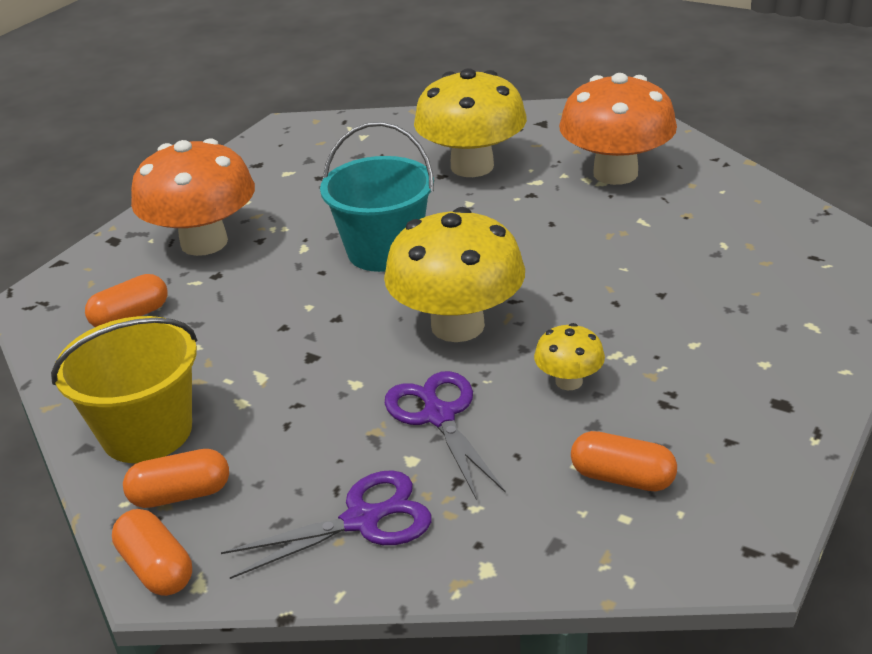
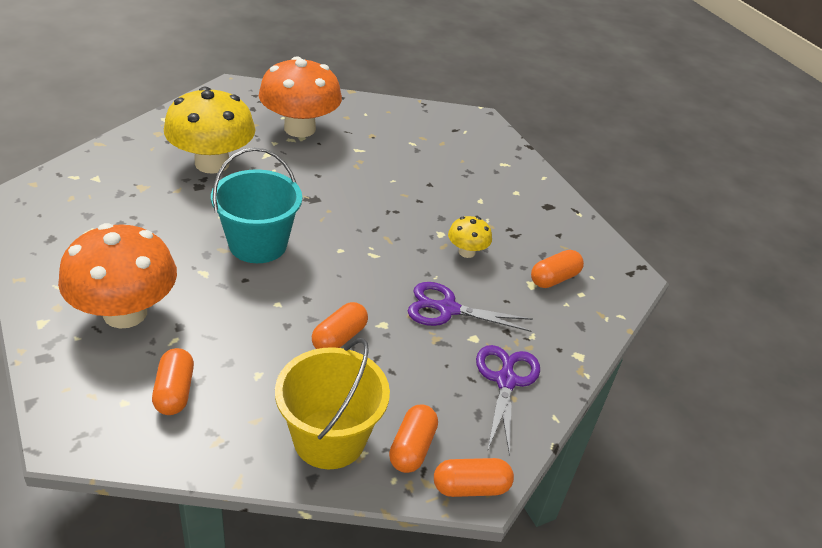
camera: 65 degrees left, 5 degrees up
yellow mushroom [384,207,525,342] -> none
none -> orange capsule [312,302,368,349]

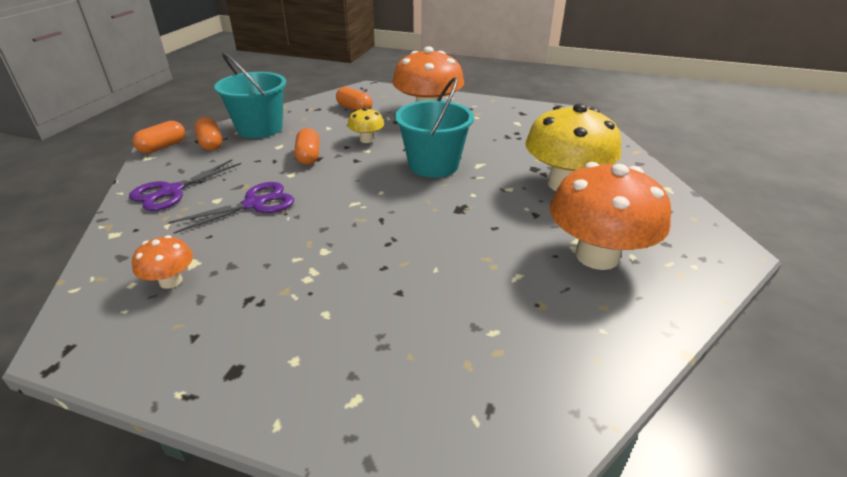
camera: 140 degrees right, 5 degrees down
yellow bucket [275,338,390,469] -> turquoise bucket [214,52,286,138]
yellow mushroom [448,216,492,258] -> yellow mushroom moved to [348,107,384,143]
purple scissors [476,345,540,457] -> purple scissors turned 75 degrees clockwise [129,160,241,211]
orange capsule [531,250,584,288] -> orange mushroom [132,235,193,289]

